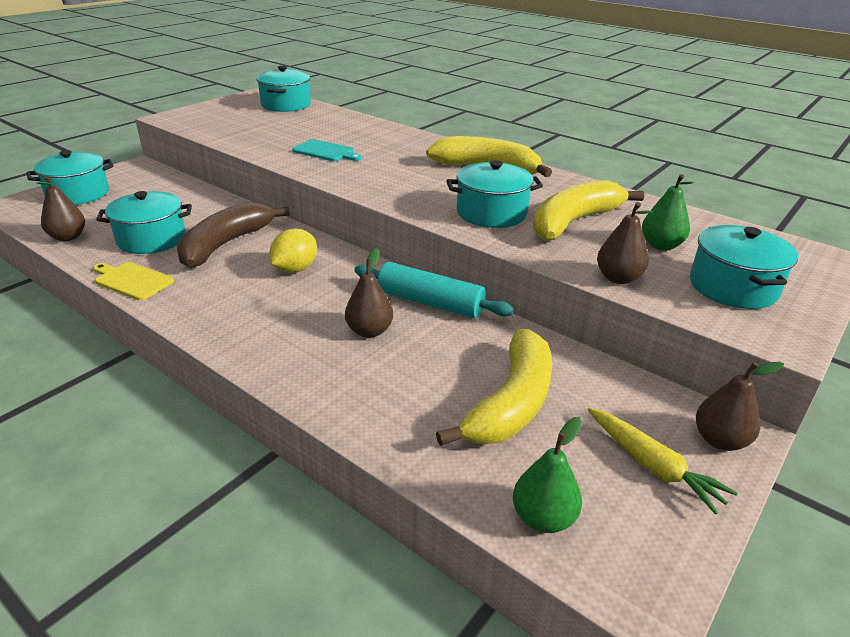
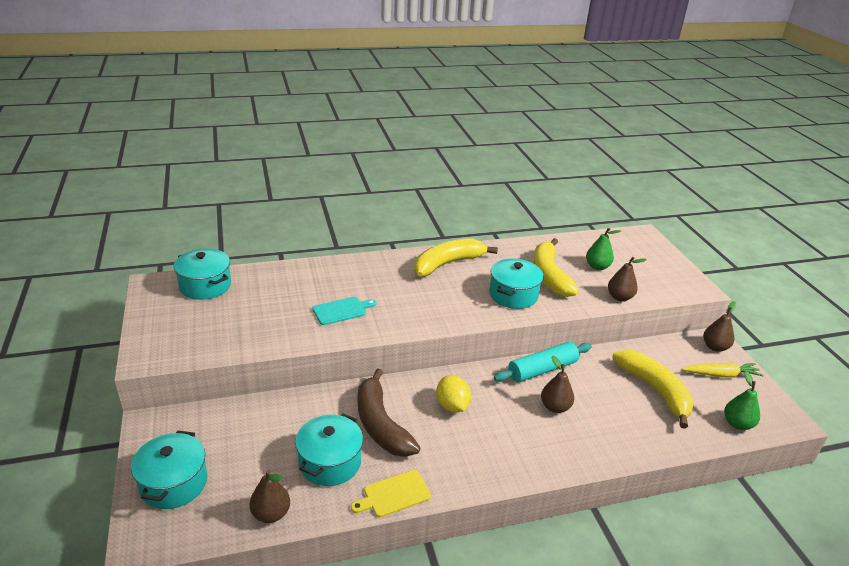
camera: 55 degrees left, 0 degrees up
turquoise pot [690,225,798,309] -> none

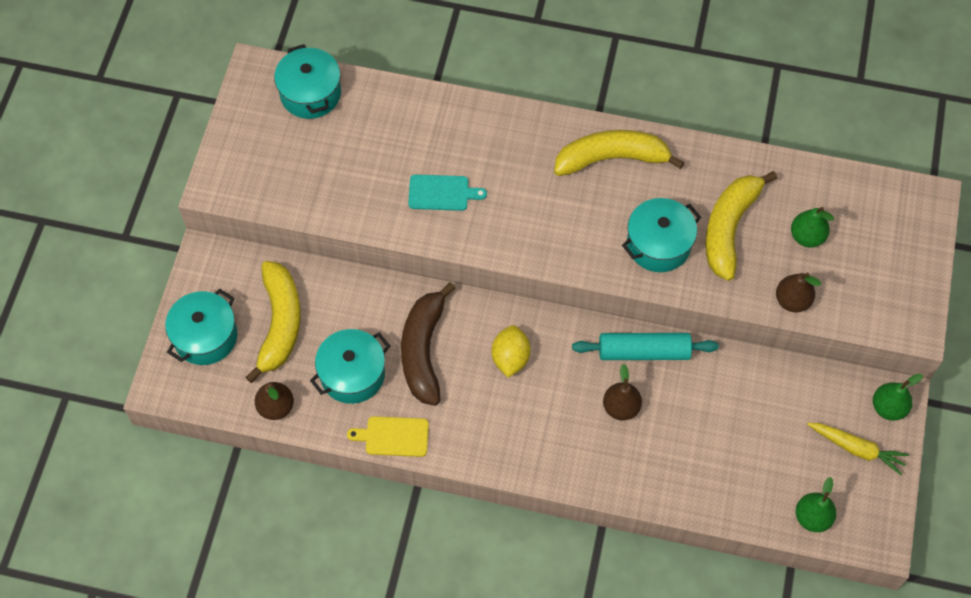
camera: 30 degrees right, 30 degrees up
yellow banana [612,350,693,429] -> yellow banana moved to [245,261,301,383]
brown pear [703,301,736,352] -> green pear [873,374,923,421]

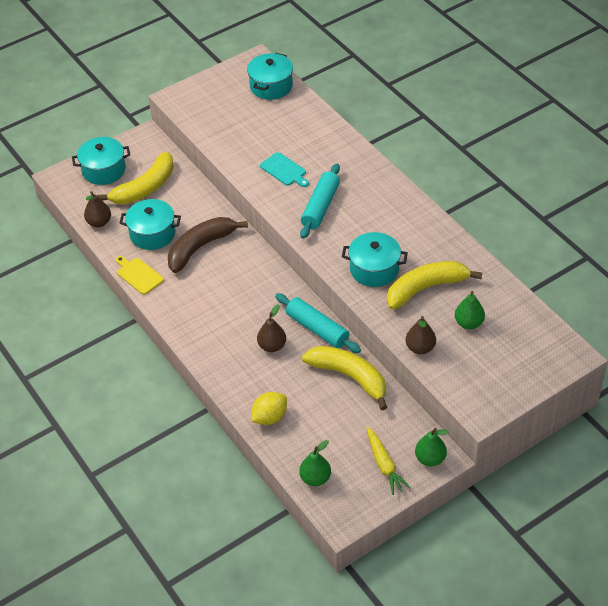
camera: 45 degrees right, 15 degrees down
yellow lemon [492,325,531,378] -> yellow lemon moved to [251,392,287,425]
yellow banana [554,130,685,176] -> yellow banana moved to [302,346,387,410]
none -> turquoise rolling pin [300,164,340,239]

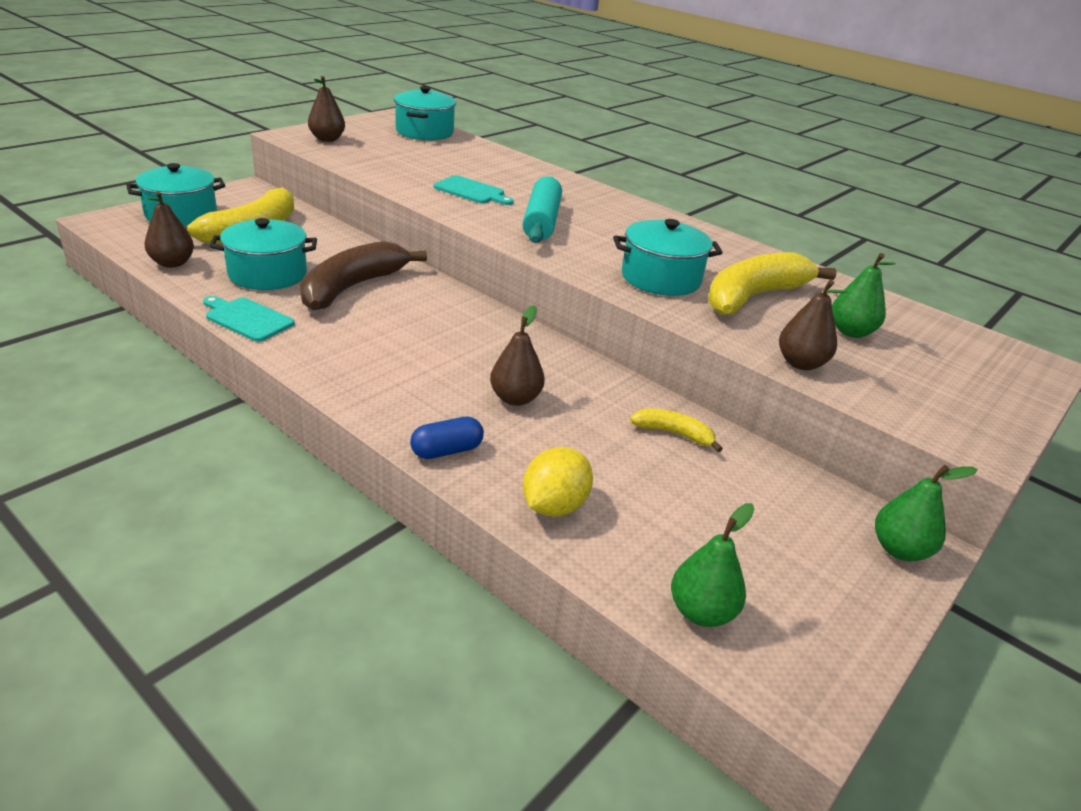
camera: 20 degrees left, 15 degrees down
yellow cutting board [116,256,164,295] -> turquoise cutting board [203,296,295,342]
turquoise rolling pin [275,293,361,353] -> none
yellow banana [302,346,387,410] -> yellow banana [630,409,723,452], size x0.49
yellow carrot [366,427,411,495] -> none
none -> brown pear [308,76,345,142]
none -> blue capsule [410,416,484,459]

